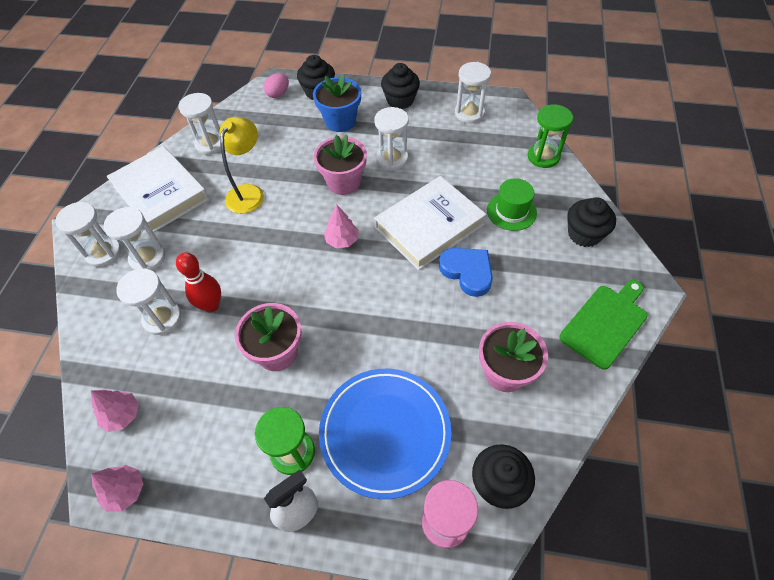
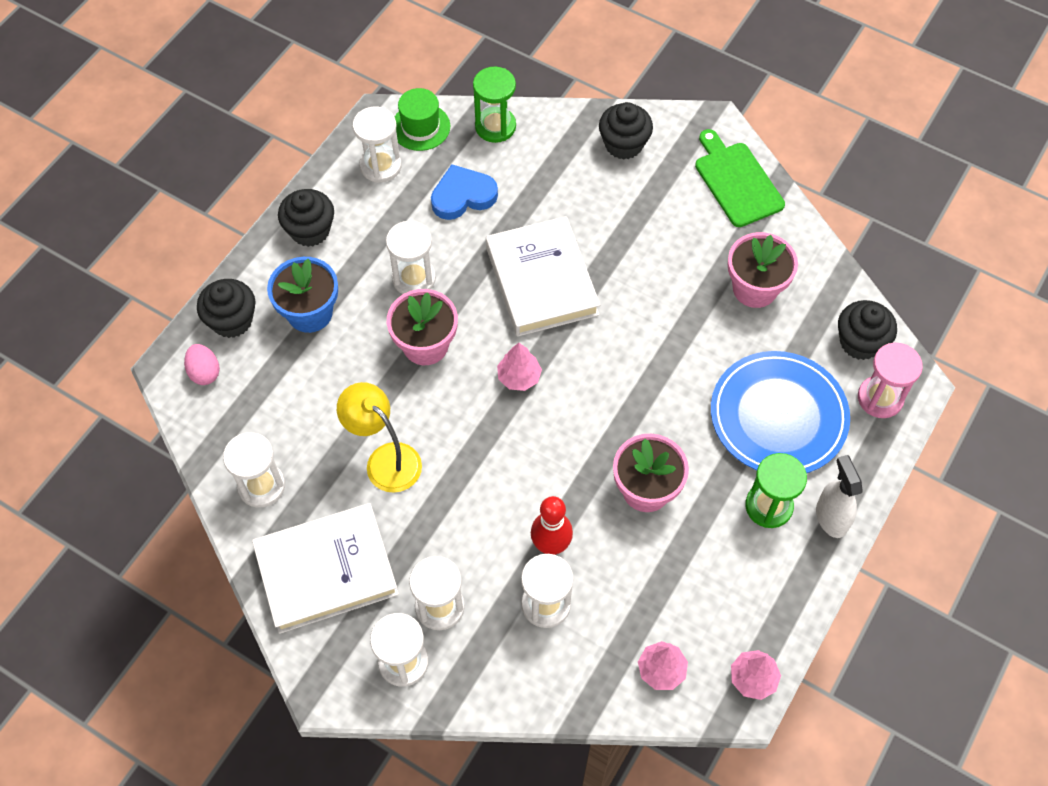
camera: 70 degrees left, 5 degrees up
blue heart [439,248,493,297] -> blue heart moved to [431,164,498,220]
green hat [487,178,537,231] -> green hat moved to [395,88,450,151]

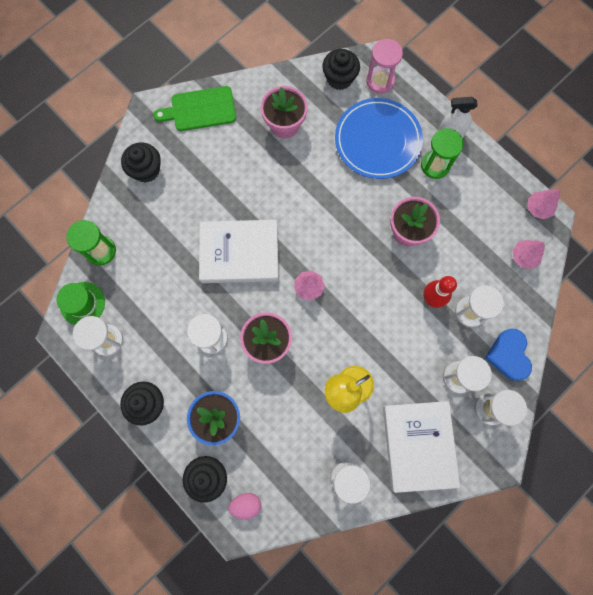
camera: 75 degrees left, 15 degrees up
blue heart [431,164,498,220] -> blue heart moved to [485,329,532,381]

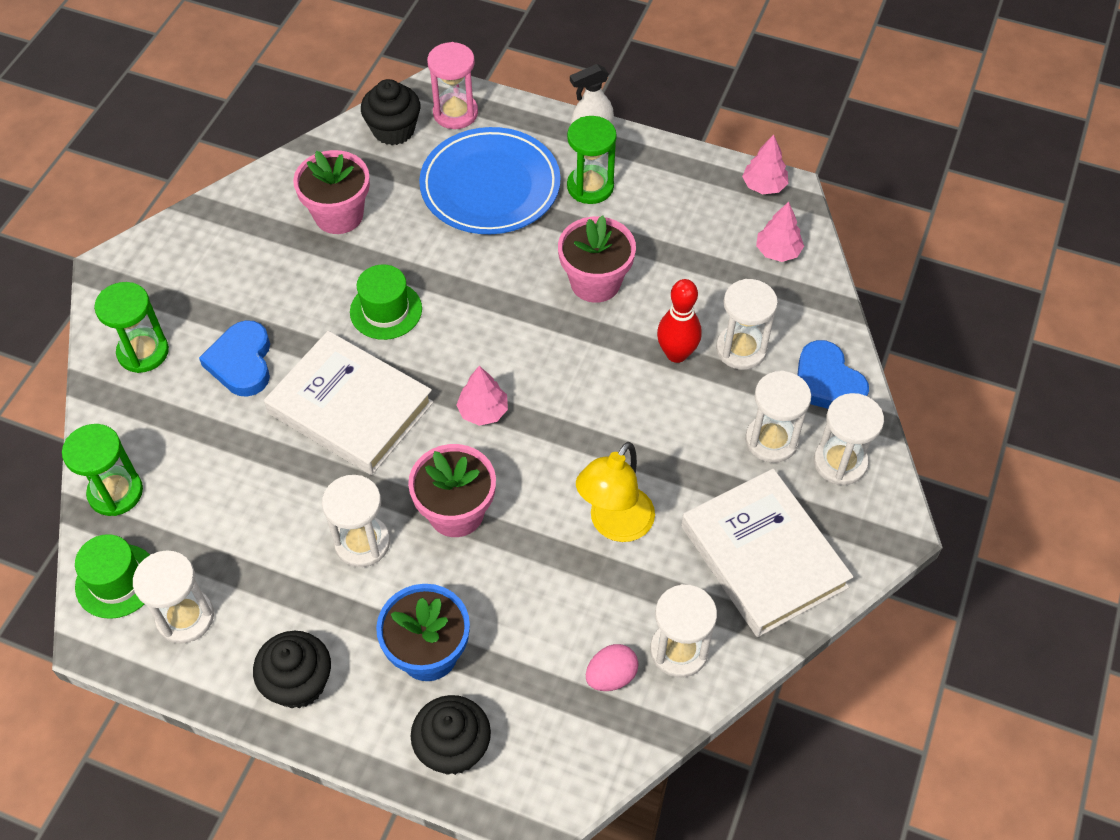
camera: 25 degrees left, 20 degrees down
black cupcake [121,142,161,183] -> green hourglass [94,282,169,373]
green cutting board [153,86,236,131] -> none
white book [199,220,279,283] -> white book turned 60 degrees clockwise [264,331,433,475]
pink egg [228,493,261,519] -> pink egg moved to [586,644,639,691]
none -> blue heart [199,320,270,397]
none -> green hat [350,265,422,340]

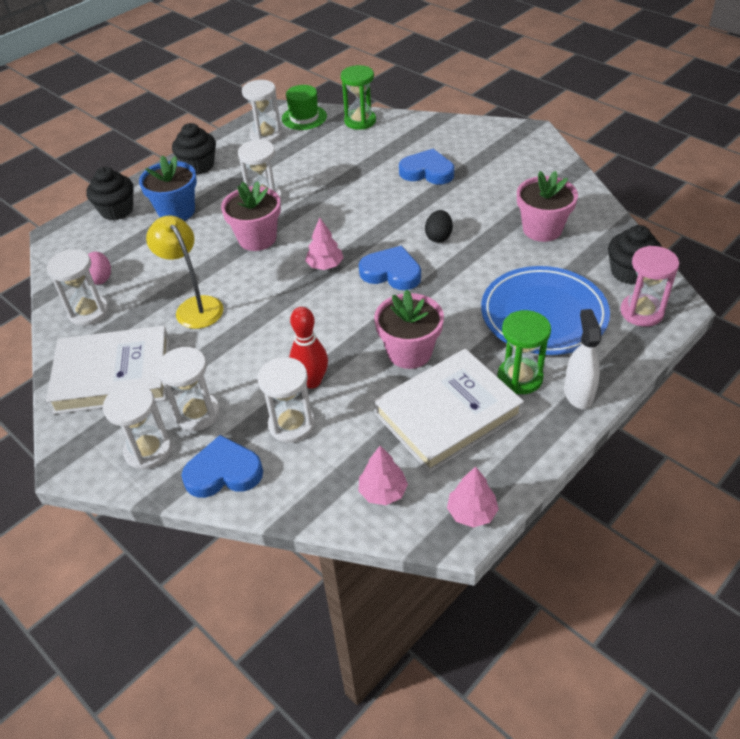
camera: 115 degrees right, 10 degrees down
green hourglass [94,282,169,373] -> none
white book [264,331,433,475] -> white book moved to [374,349,524,473]
green hat [350,265,422,340] -> black egg [425,210,453,243]
none -> blue heart [359,246,421,290]

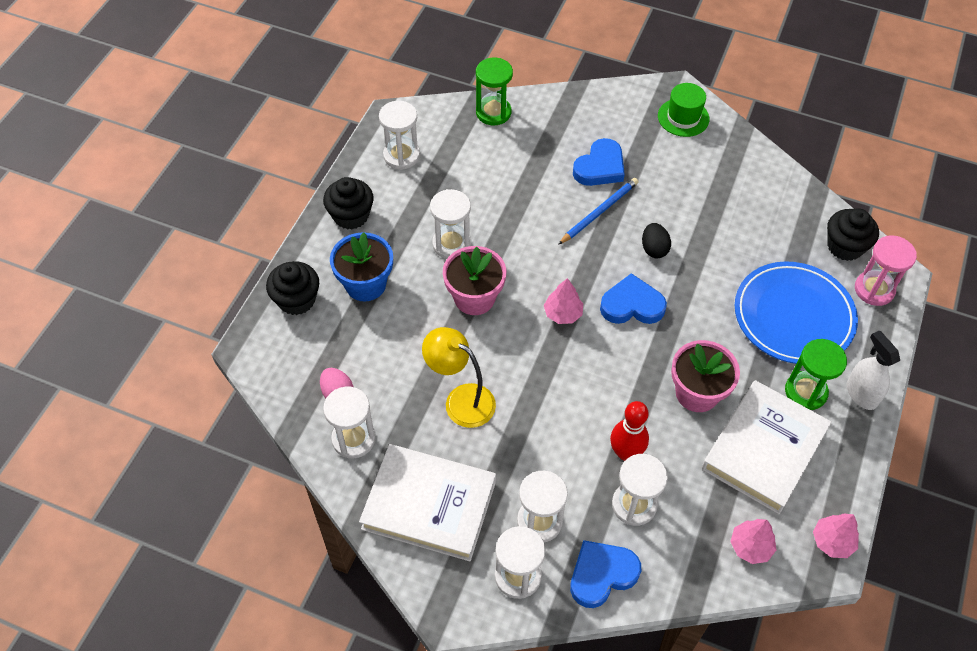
camera: 25 degrees left, 10 degrees up
white book [46,326,169,414] -> white book turned 45 degrees clockwise [359,444,496,561]
green hat [282,85,327,130] -> green hat moved to [658,83,709,137]
blue heart [399,149,454,184] -> blue heart turned 135 degrees clockwise [573,138,625,186]
pink flower pot [517,171,578,242] -> none
none -> blue pencil [558,178,638,245]

